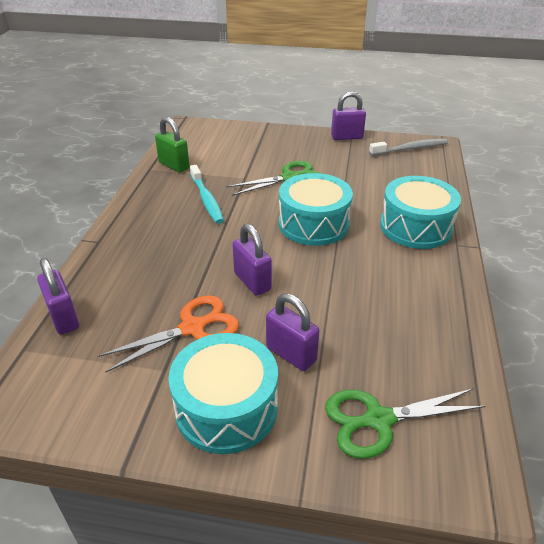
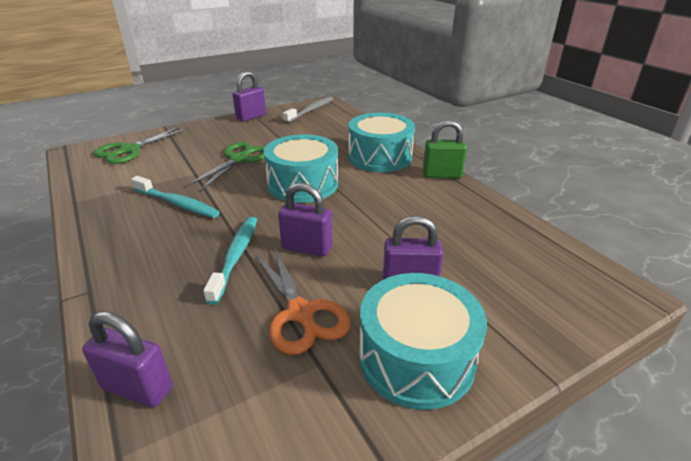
camera: 40 degrees left, 5 degrees down
orange scissors [98,295,239,373] -> orange scissors turned 135 degrees clockwise [255,247,350,355]
green padlock [155,117,190,173] -> green padlock moved to [423,120,467,179]
green scissors [325,389,486,459] -> green scissors moved to [93,127,188,164]
none -> turquoise toothbrush [203,217,257,305]

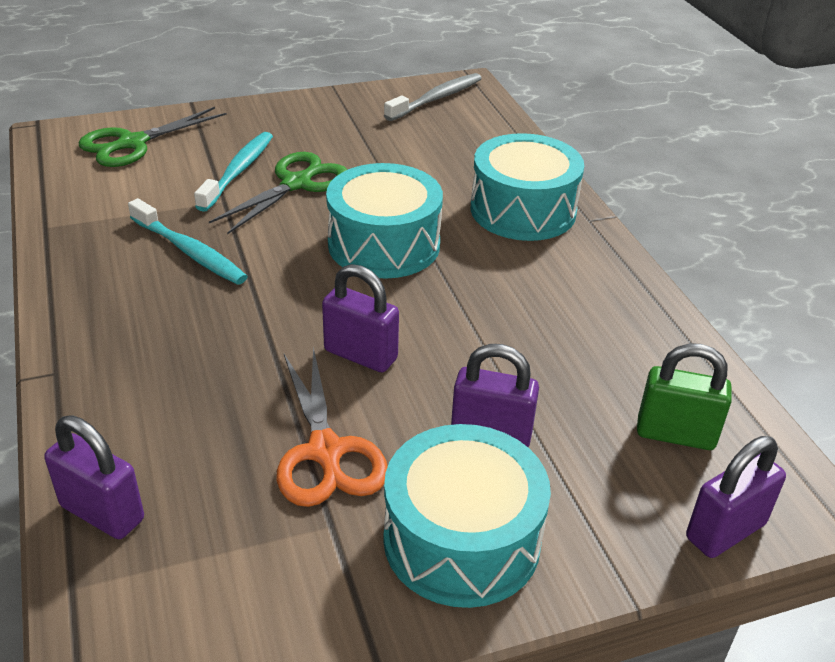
camera: 10 degrees right, 5 degrees up
turquoise toothbrush [203,217,257,305] -> turquoise toothbrush moved to [194,132,273,212]
purple padlock [232,71,266,122] -> purple padlock moved to [686,436,786,558]
green padlock [423,120,467,179] -> green padlock moved to [637,343,732,450]

